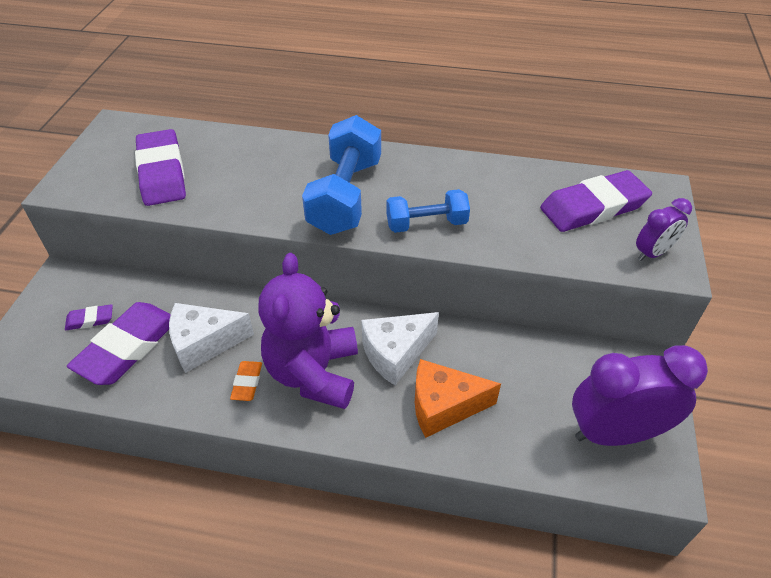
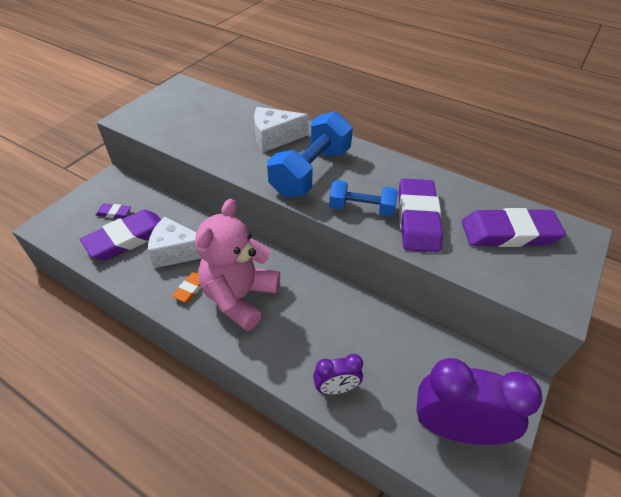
camera: 20 degrees right, 0 degrees up
purple eraser [135,129,186,206] -> purple eraser moved to [399,179,443,252]
purple teddy bear [258,253,358,409] -> pink teddy bear [195,199,280,331]
white cheese [361,312,439,385] -> white cheese moved to [254,107,309,153]
orange cheese [415,359,501,438] -> none
purple clock [636,198,692,261] -> purple clock moved to [313,354,363,395]

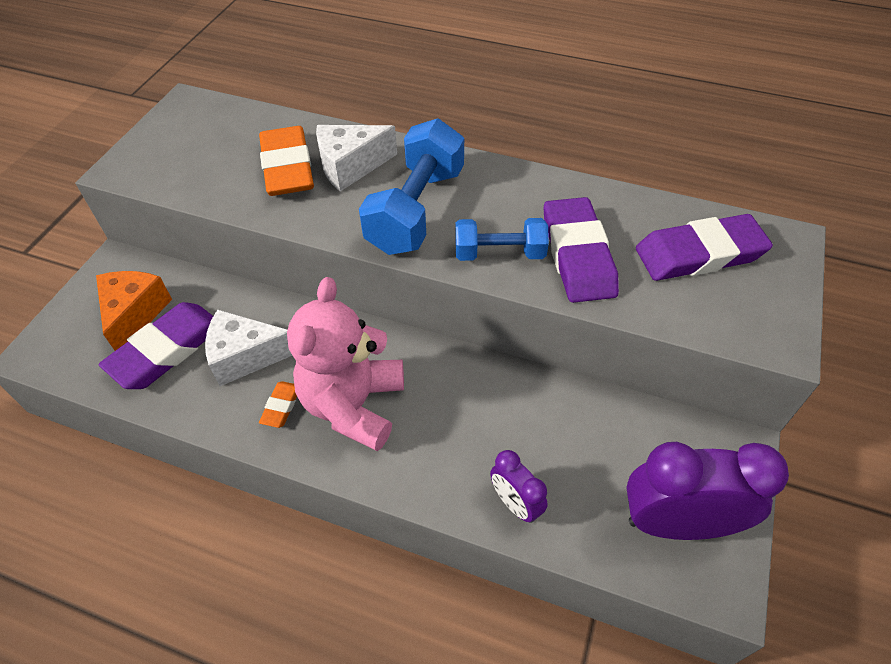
camera: 10 degrees left, 5 degrees up
purple eraser [96,203,131,219] -> orange cheese [96,271,172,351]
purple clock [313,354,363,395] -> purple clock turned 75 degrees clockwise [490,450,548,523]
none -> orange eraser [259,126,314,196]

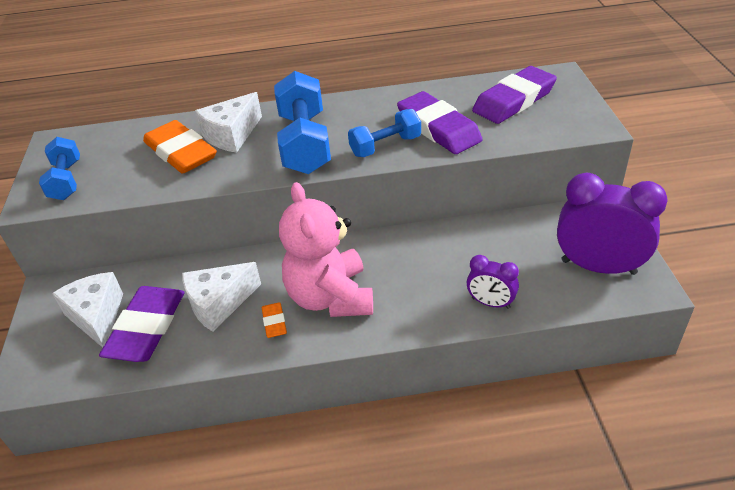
camera: 25 degrees left, 10 degrees down
orange cheese [96,271,172,351] -> white cheese [52,272,123,348]
purple clock [626,442,789,540] -> purple clock turned 45 degrees clockwise [557,173,668,275]
none -> blue dumbbell [39,137,80,200]

